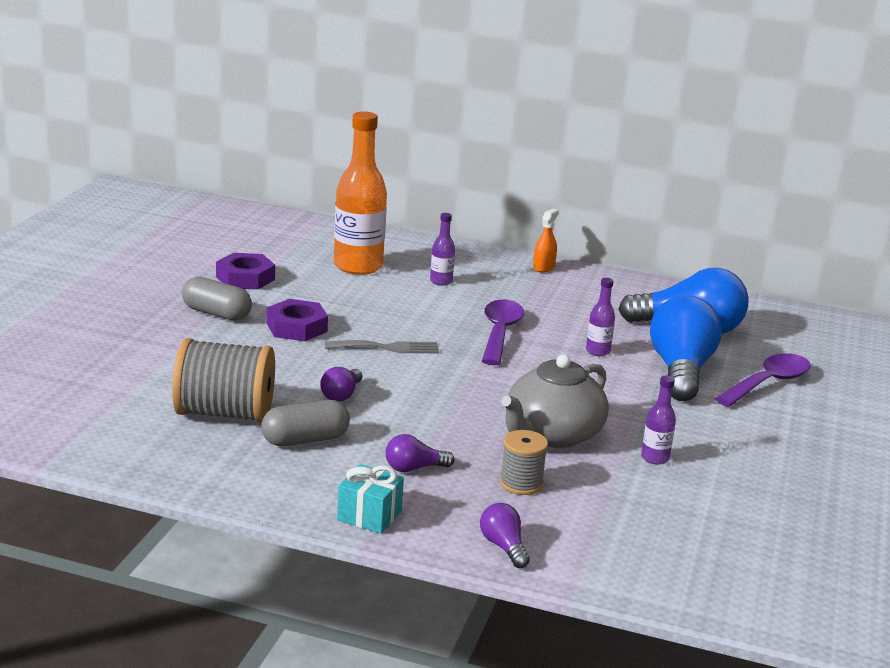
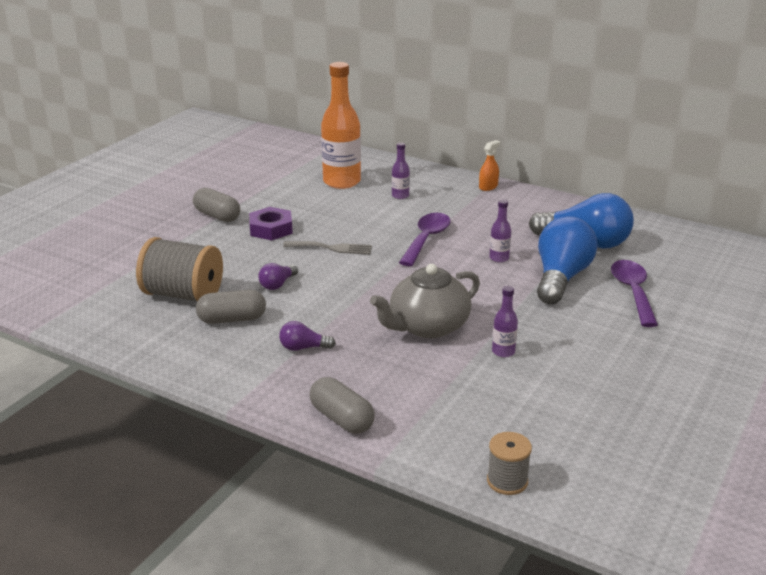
camera: 15 degrees right, 5 degrees up
purple nut [216,253,275,290] -> none
turquoise gift [337,464,404,534] -> none
purple light bulb [480,503,530,568] -> grey capsule [309,377,375,433]
grey spool [500,430,548,495] -> grey spool moved to [487,432,532,495]
purple spoon [715,354,811,407] -> purple spoon turned 60 degrees counterclockwise [611,260,658,327]

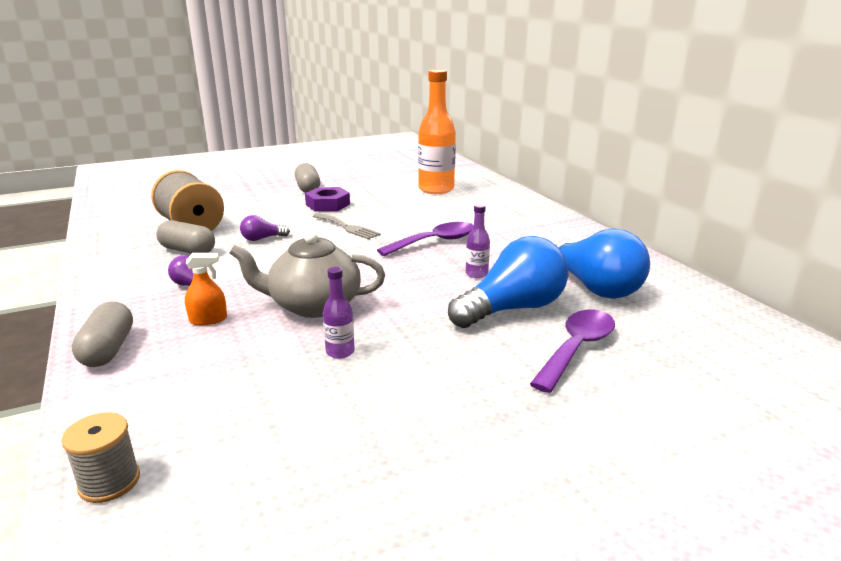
camera: 35 degrees right, 5 degrees down
purple bottle [392,142,410,199] -> none
orange spray bottle [479,140,500,191] -> orange spray bottle moved to [185,253,227,325]

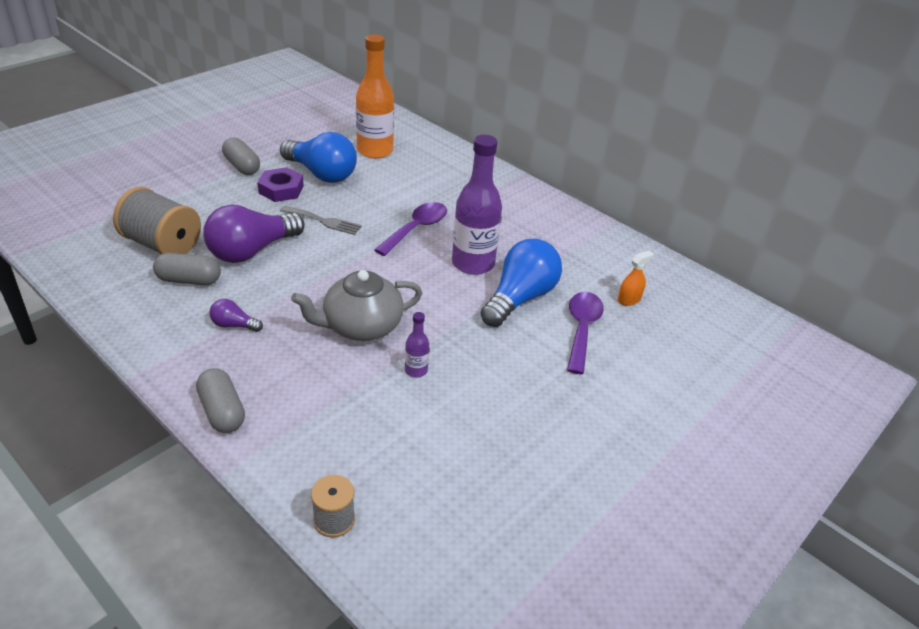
camera: 25 degrees left, 15 degrees up
orange spray bottle [185,253,227,325] -> orange spray bottle moved to [618,251,654,306]
purple light bulb [240,215,290,241] -> purple light bulb [203,205,305,263], size x2.20
purple bottle [466,204,490,278] -> purple bottle [452,135,502,275], size x2.22
blue light bulb [551,228,650,299] -> blue light bulb moved to [280,132,357,183]

